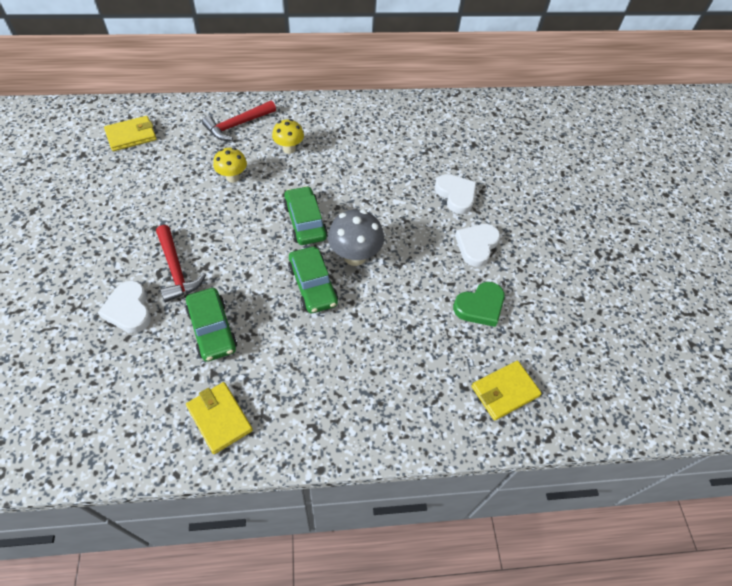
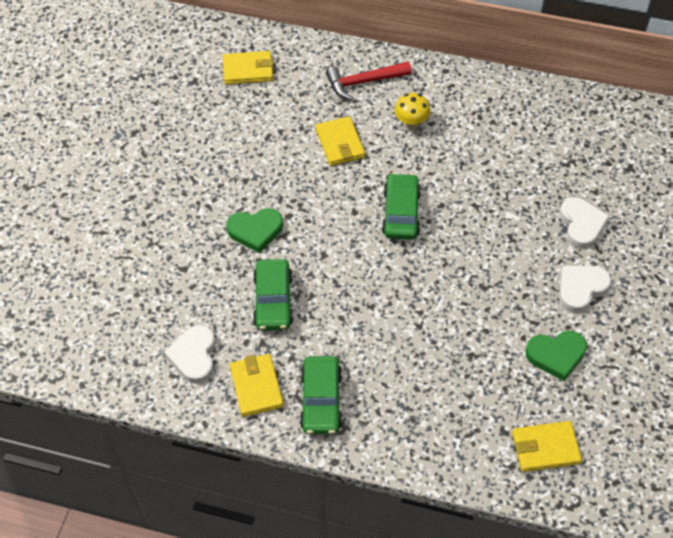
camera: 25 degrees right, 0 degrees up
white heart [98,280,151,333] -> white heart moved to [164,325,215,384]
red hammer [156,225,206,302] -> green heart [226,208,283,253]
yellow mushroom [213,148,247,183] -> yellow wallet [316,116,365,166]
green car [288,246,338,313] -> green car moved to [300,356,342,434]
grey mushroom [328,209,384,266] -> none

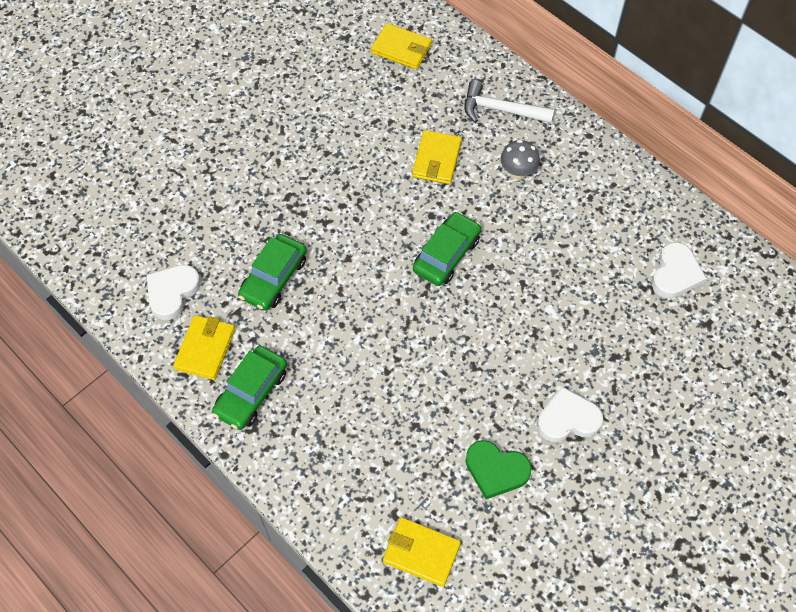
camera: 30 degrees right, 5 degrees up
green heart [226,208,283,253] -> none
red hammer [326,62,412,101] -> white hammer [464,80,554,123]
yellow mushroom [395,93,430,130] -> grey mushroom [500,140,540,180]
white heart [560,197,610,249] -> white heart moved to [652,242,707,299]

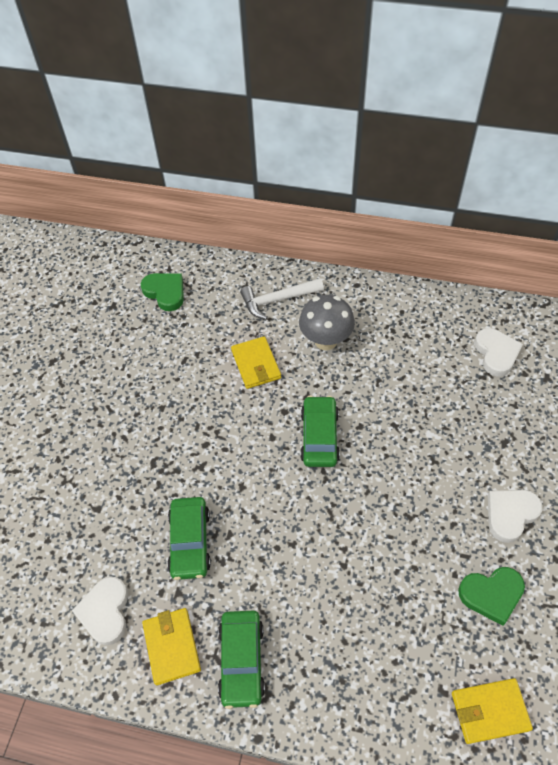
camera: 30 degrees left, 5 degrees down
yellow wallet [371,23,432,69] -> green heart [141,273,184,311]
grey mushroom [500,140,540,180] -> grey mushroom [299,295,355,351], size x1.54

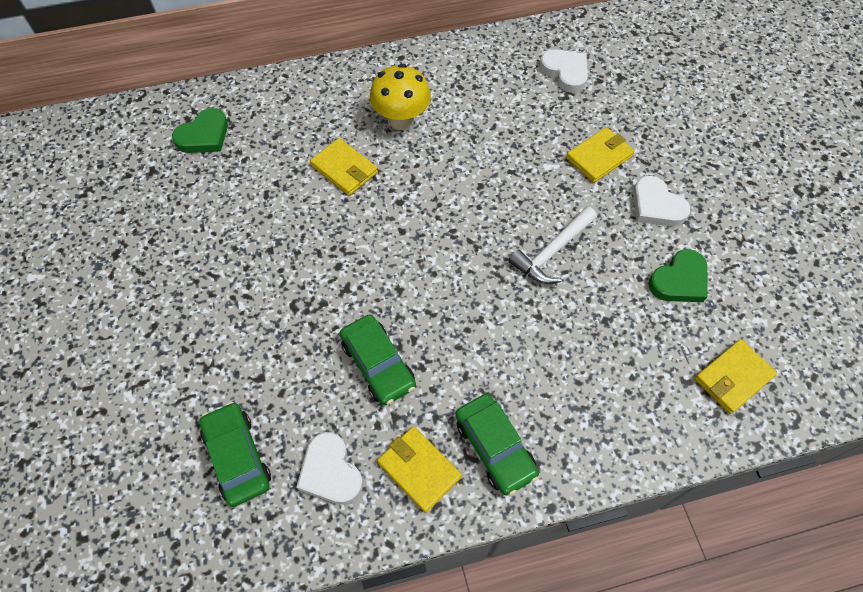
camera: 30 degrees left, 5 degrees up
green heart [141,273,184,311] -> green heart turned 120 degrees clockwise [172,108,228,153]
white hammer [240,278,324,320] -> white hammer moved to [508,206,597,284]
grey mushroom [299,295,355,351] -> yellow mushroom [370,64,431,130]
green car [301,396,340,467] -> green car moved to [200,402,271,507]
white heart [488,490,543,543] -> white heart turned 60 degrees counterclockwise [633,176,691,227]
none -> yellow wallet [566,127,634,183]

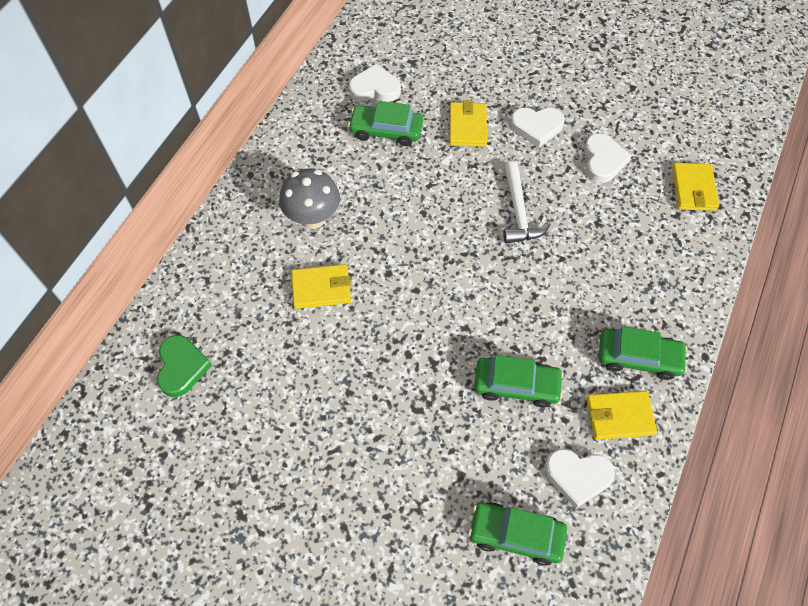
camera: 50 degrees left, 0 degrees up
yellow mushroom [370,64,431,130] -> grey mushroom [279,169,340,229]
green heart [648,249,707,302] -> white heart [584,133,632,183]
none -> green car [348,101,423,146]

